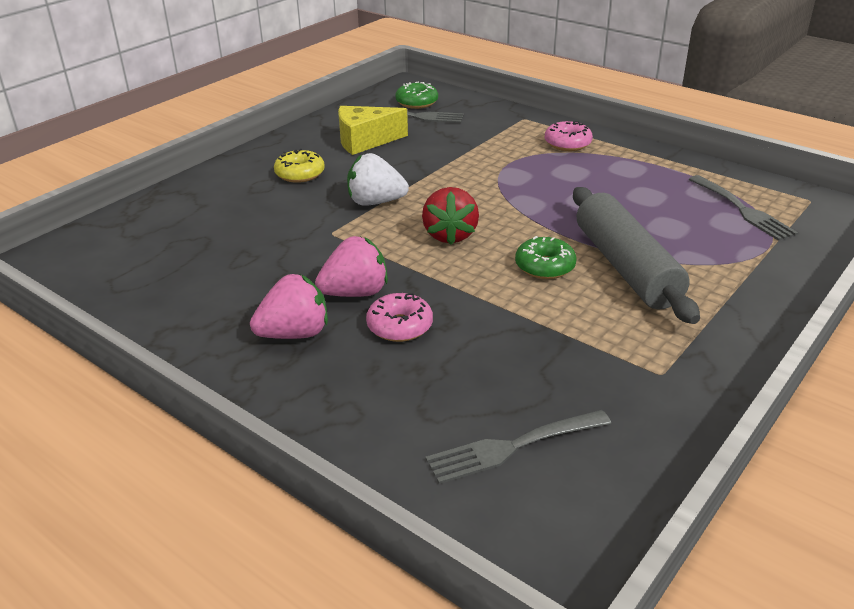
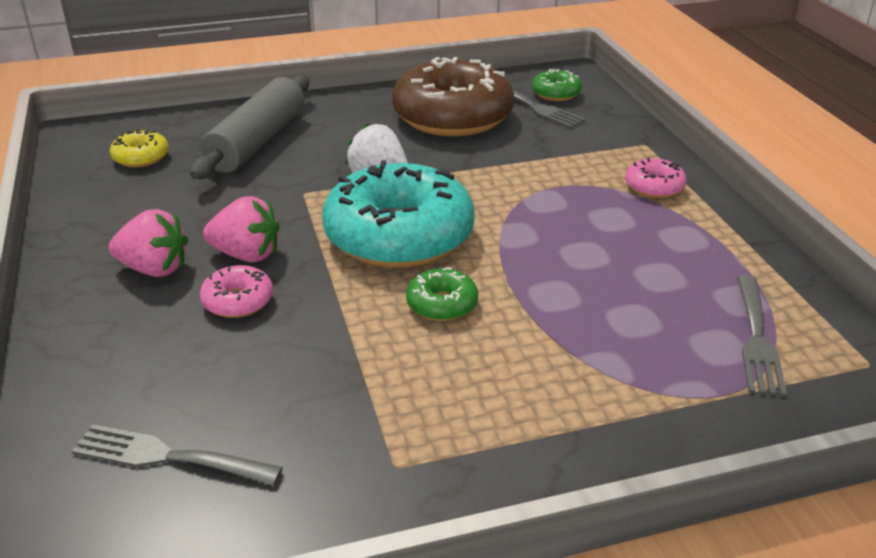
camera: 35 degrees right, 0 degrees up
yellow donut [274,149,325,183] -> yellow donut moved to [110,129,169,167]
yellow cheese [338,106,408,155] -> brown donut [392,57,514,136]
red strawberry [422,187,479,245] -> turquoise donut [322,160,475,268]
grey rolling pin [573,187,700,324] -> grey rolling pin moved to [190,75,309,179]

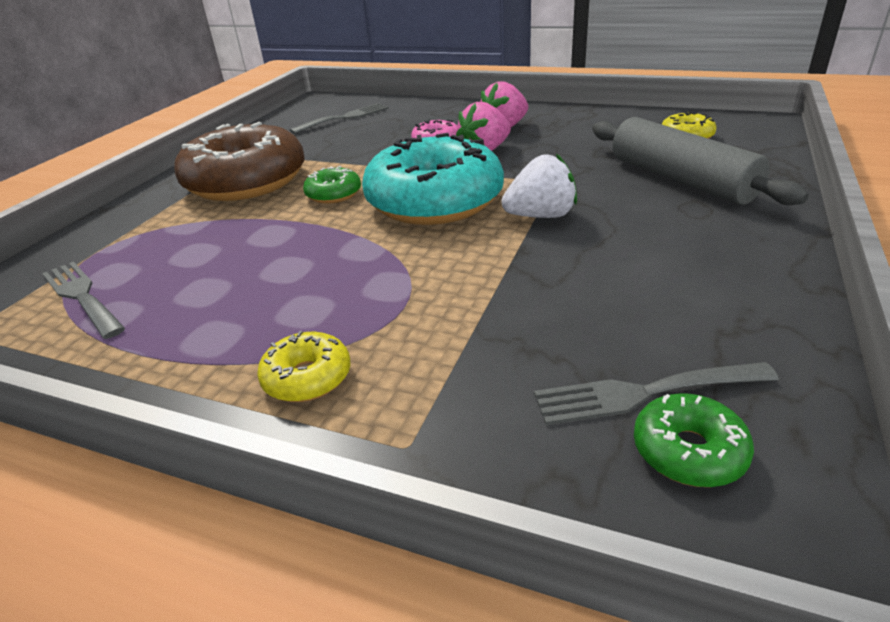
camera: 130 degrees right, 0 degrees up
brown donut [392,57,514,136] -> brown donut moved to [174,122,304,201]
pink donut [625,158,687,198] -> yellow donut [257,331,351,402]

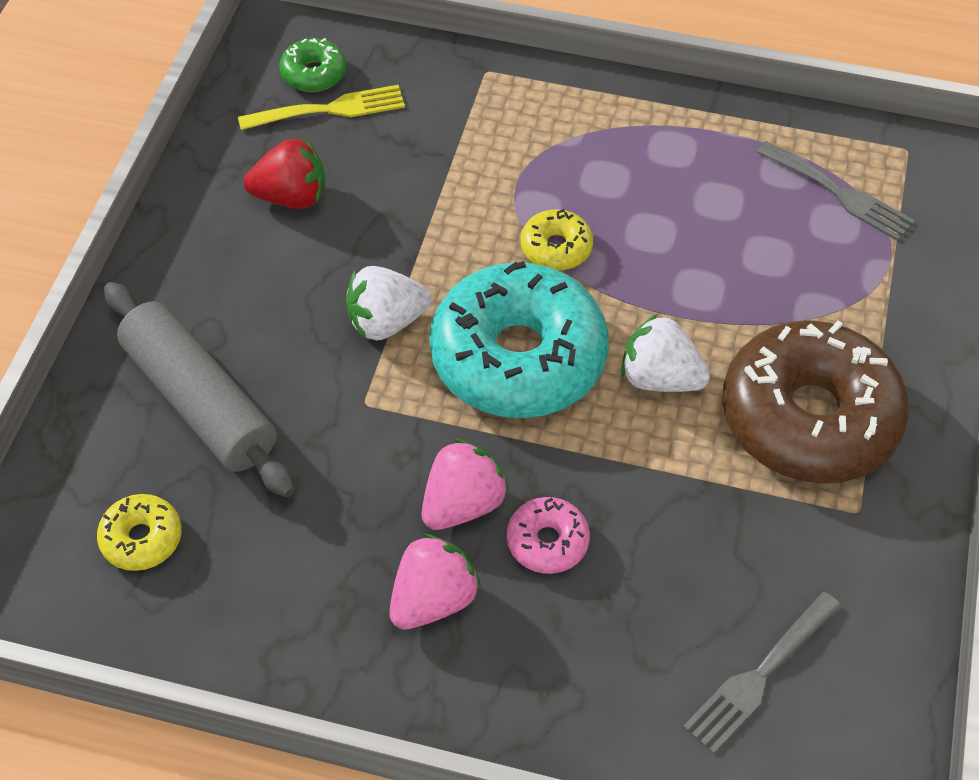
camera: 170 degrees right, 20 degrees up
yellow donut [257,331,351,402] -> yellow donut moved to [521,209,593,271]
green donut [303,166,361,204] -> white strawberry [621,314,710,392]
grey fork [534,362,779,425] -> yellow fork [238,85,405,130]
none -> red strawberry [244,139,325,209]

